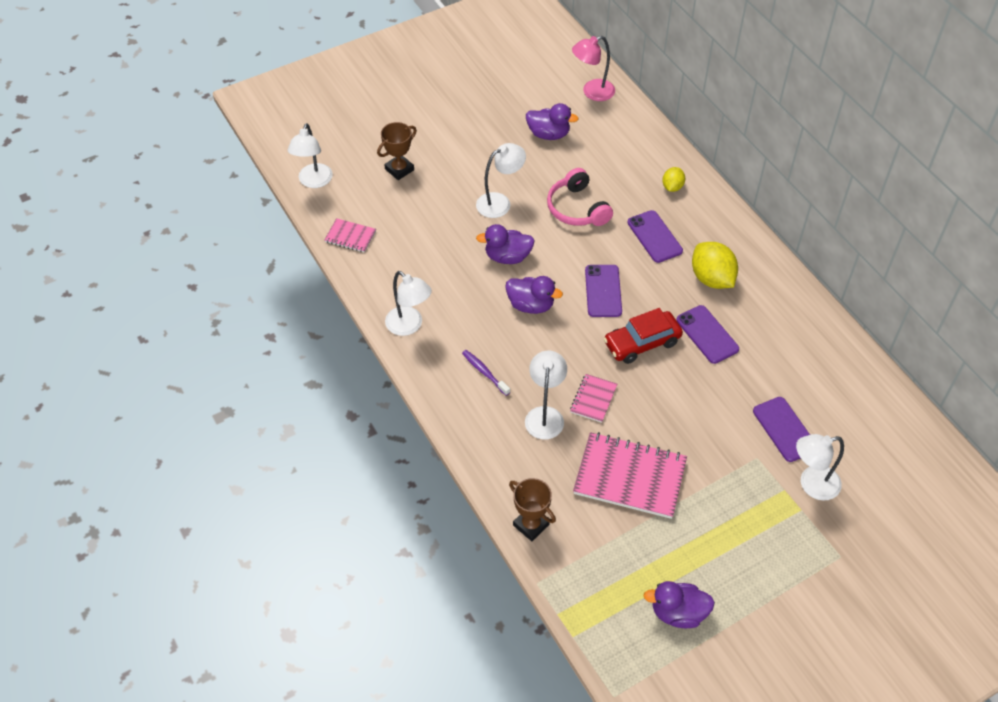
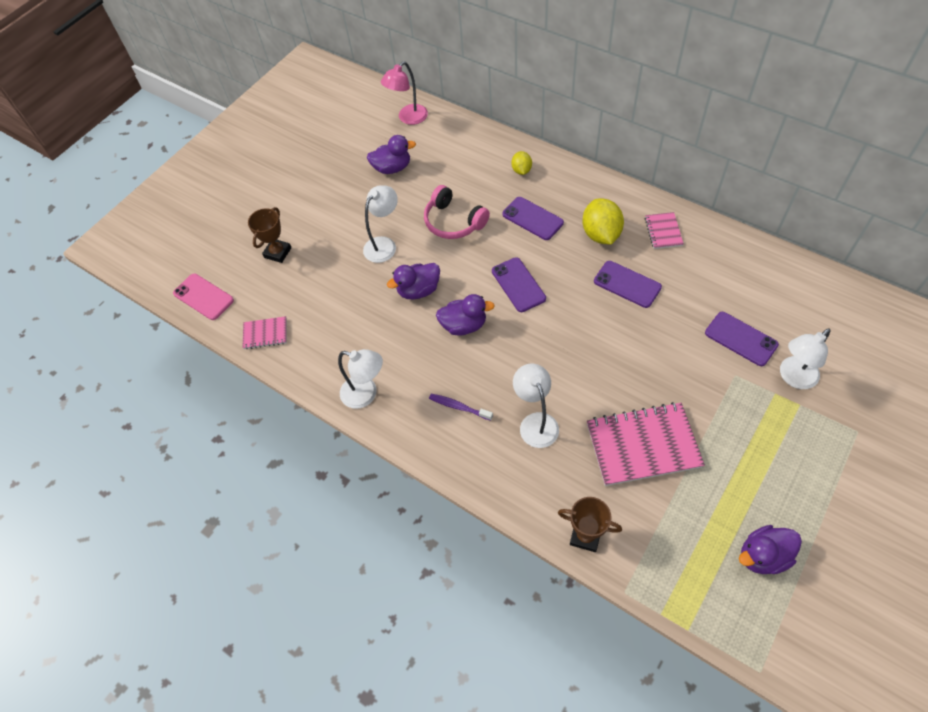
camera: 20 degrees left, 5 degrees up
white lamp [288,123,333,188] -> pink phone [173,274,234,320]
pink notebook [570,374,617,423] -> pink notebook moved to [645,212,684,249]
red car [604,308,683,364] -> none
yellow lemon [692,242,738,289] -> yellow lemon turned 45 degrees clockwise [582,198,624,245]

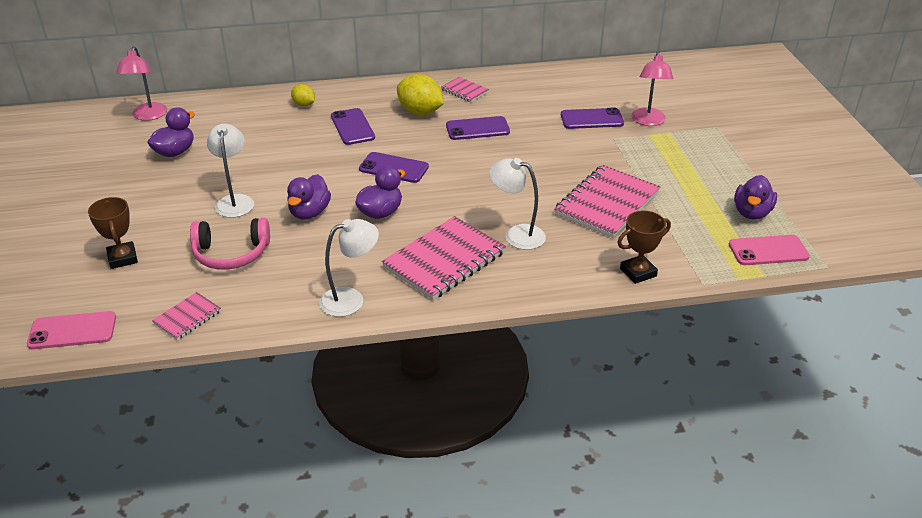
camera: 50 degrees left, 20 degrees down
pink headphones [424,185,490,239] -> pink headphones moved to [190,218,270,270]
purple toothbrush [429,394,493,421] -> pink notebook [382,216,506,300]
purple phone [502,197,564,240] -> purple phone turned 75 degrees clockwise [331,108,375,145]
white lamp [780,328,830,389] -> pink lamp [631,51,673,126]
none -> pink phone [729,235,810,265]

